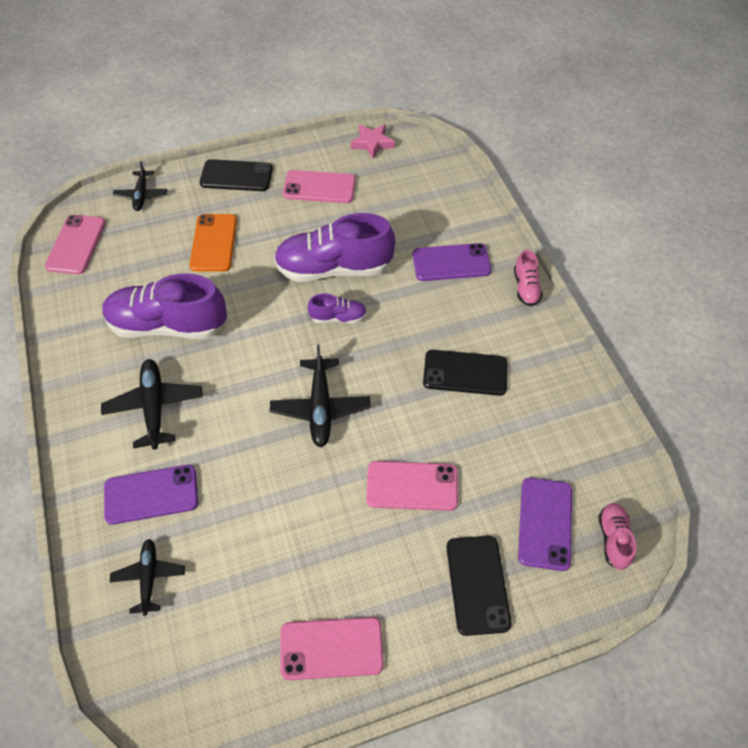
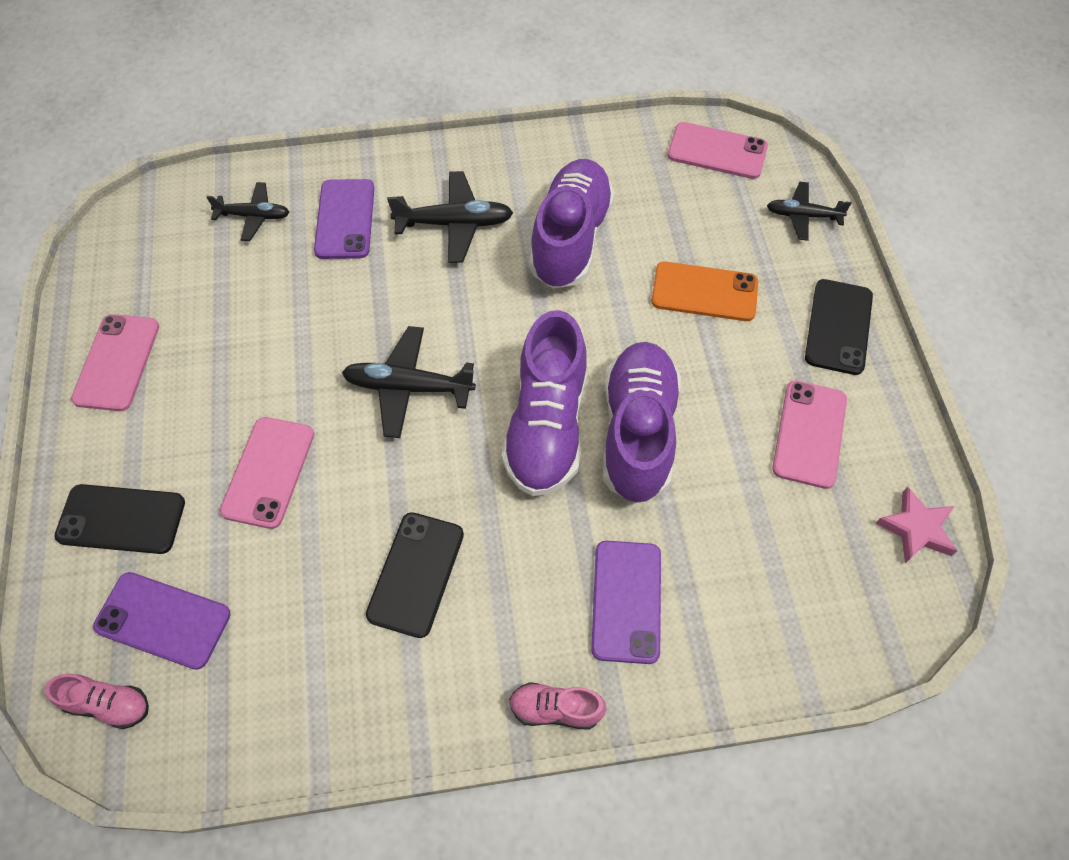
camera: 100 degrees right, 5 degrees up
purple shoe [307,293,367,324] -> purple shoe [502,310,587,496], size x2.13

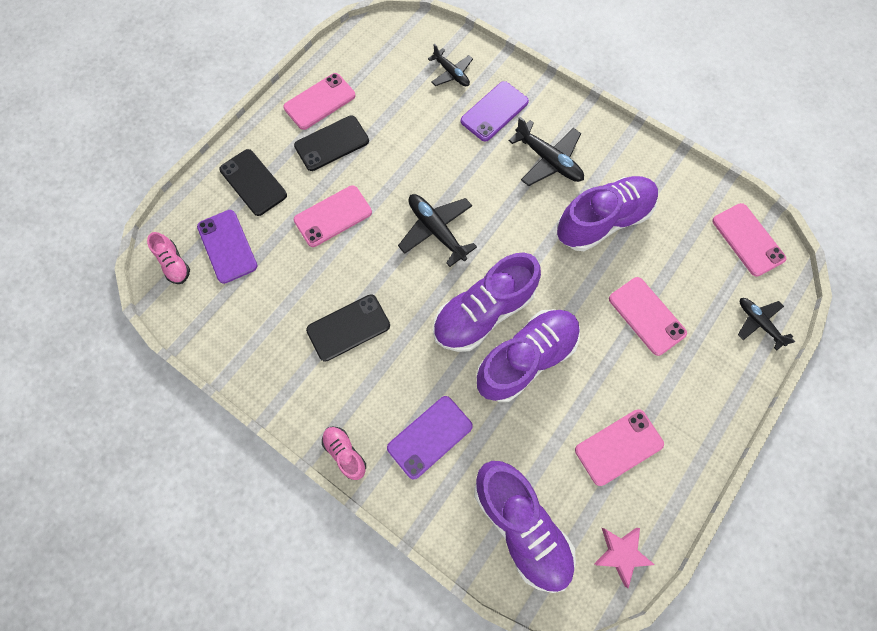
camera: 45 degrees right, 10 degrees up
orange phone [651,262,758,321] -> pink phone [609,277,687,356]
black phone [805,279,873,375] -> black phone moved to [294,115,369,171]
none -> purple shoe [474,461,576,593]

